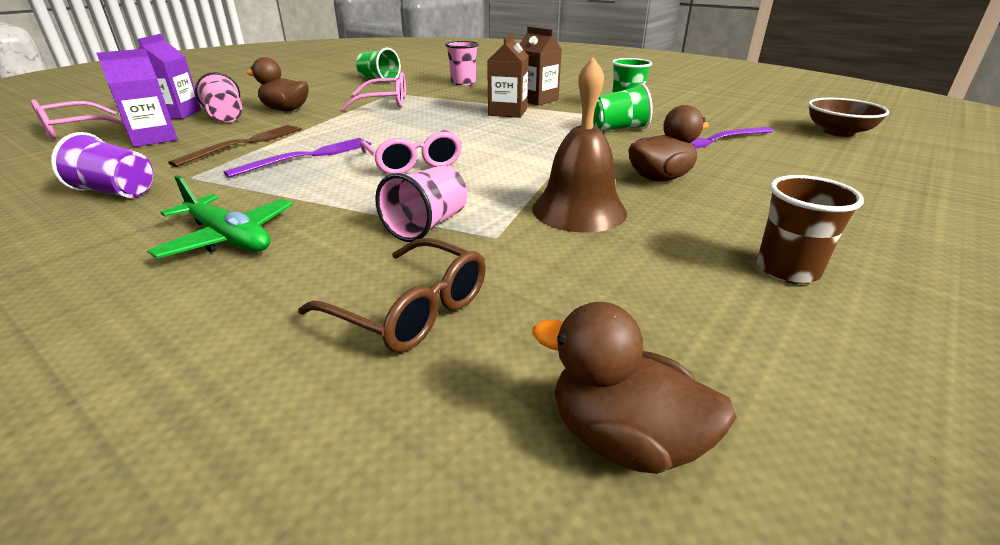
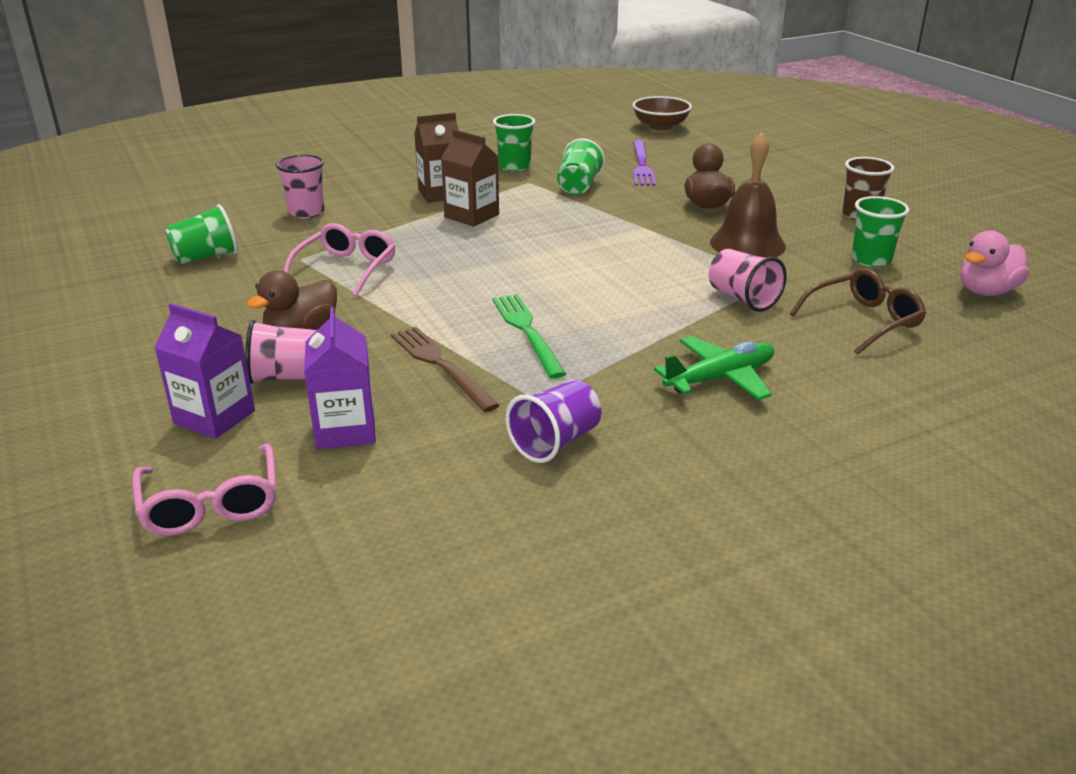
camera: 65 degrees left, 0 degrees up
purple fork [224,138,371,178] -> green fork [492,294,566,379]
pink glasses [360,129,462,174] -> none
brown duck [532,302,737,474] -> pink duck [960,231,1029,296]
none -> green cup [852,196,909,267]

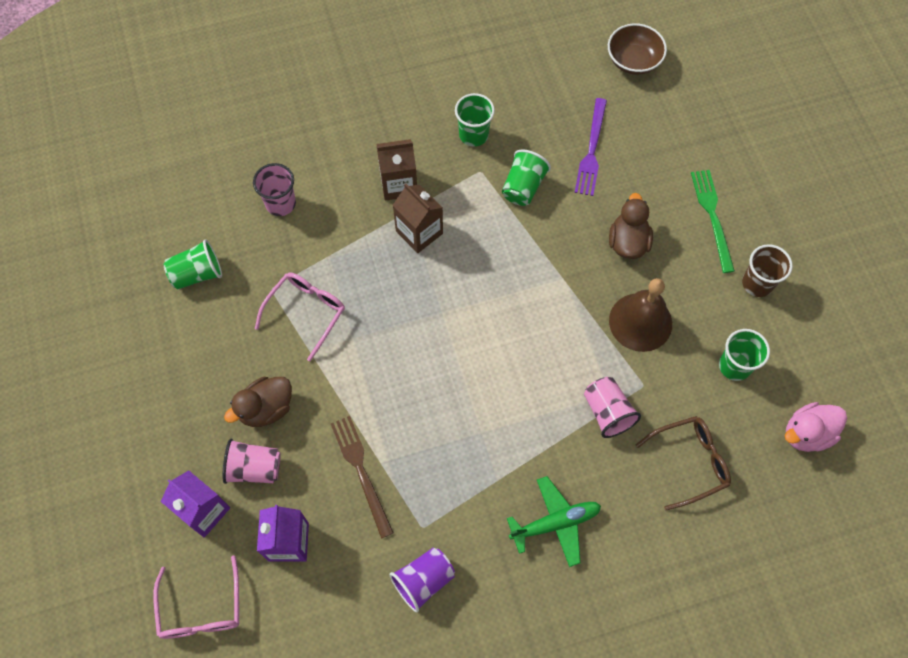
camera: 10 degrees right, 35 degrees up
green fork [492,294,566,379] -> green fork moved to [691,170,735,273]

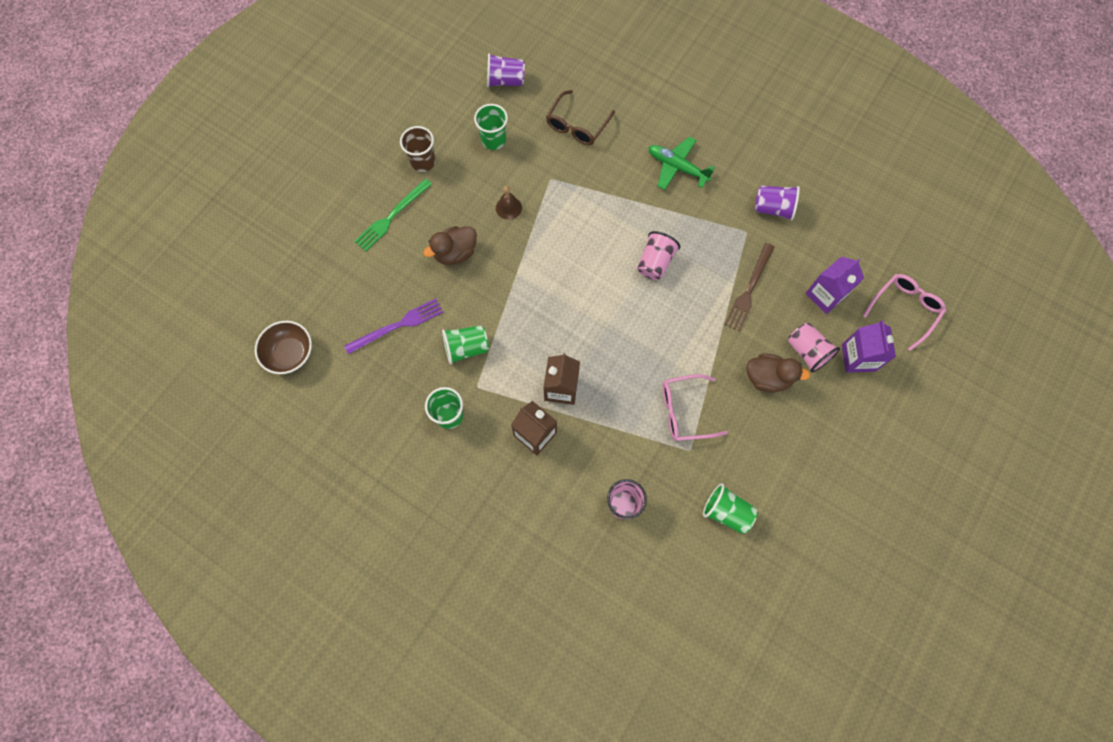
camera: 130 degrees left, 5 degrees up
pink cup [584,377,641,438] -> pink cup moved to [637,231,680,280]
brown bell [609,278,672,352] -> brown bell [496,186,522,220], size x0.52
brown glasses [635,416,731,510] -> brown glasses turned 90 degrees counterclockwise [546,90,615,145]
pink duck [785,402,847,452] -> purple cup [487,53,525,87]

